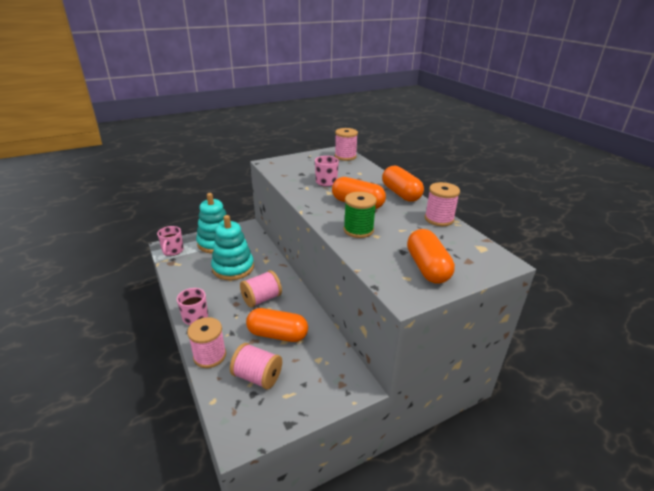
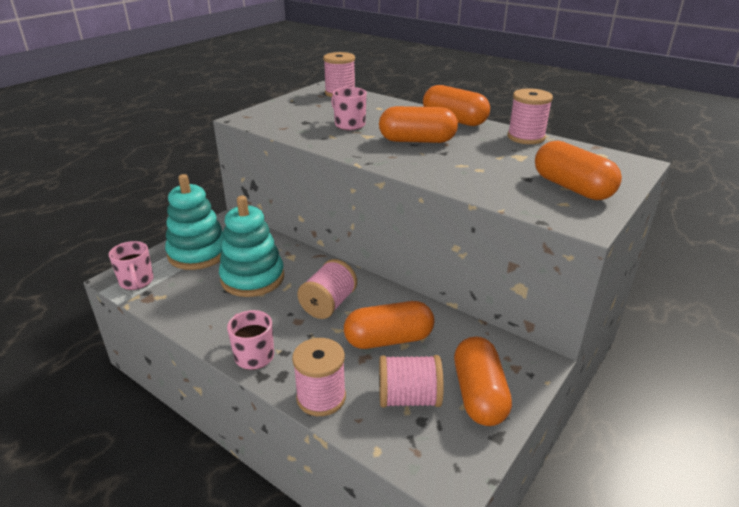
camera: 25 degrees left, 0 degrees up
green spool [344,192,377,238] -> none
none -> orange capsule [454,336,512,426]

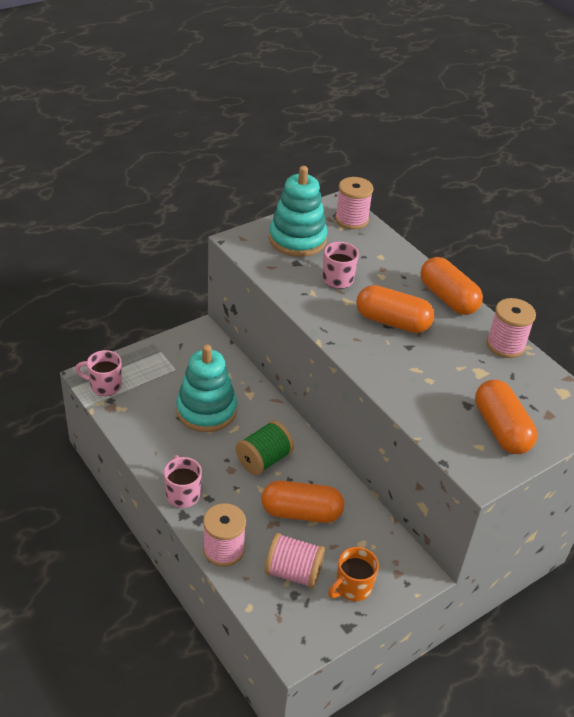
camera: 15 degrees right, 10 degrees up
pink mug [109,241,154,290] -> pink mug turned 105 degrees clockwise [75,350,122,396]
turquoise stacking toy [165,174,224,270] -> turquoise stacking toy moved to [269,166,328,257]
pink spool [297,259,357,319] -> green spool [236,420,294,475]
orange capsule [454,336,512,426] -> orange mug [328,547,379,601]

